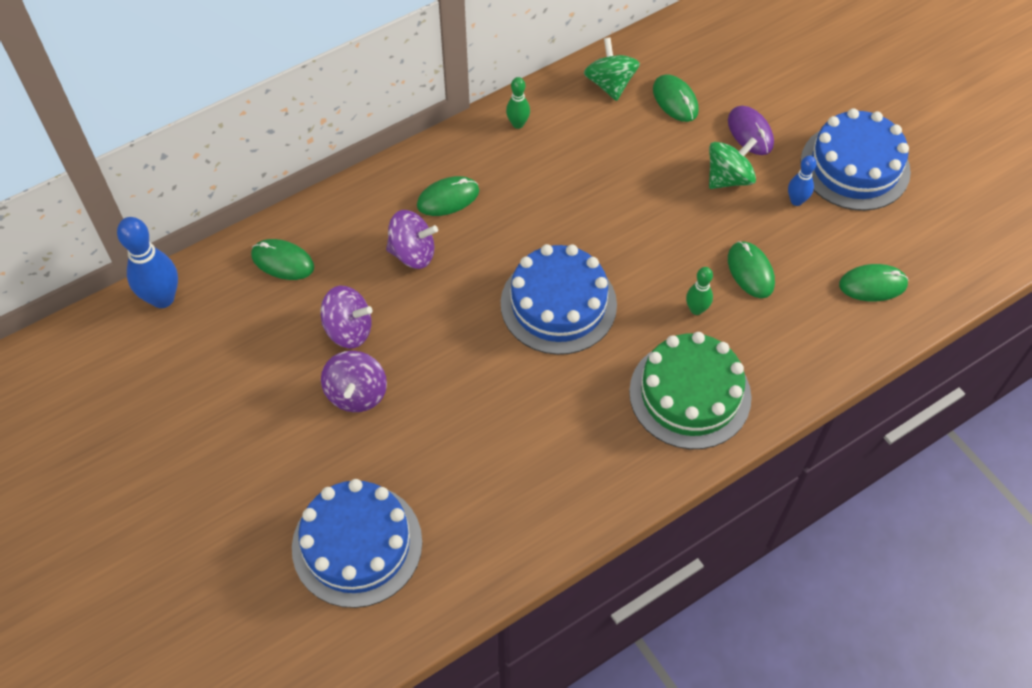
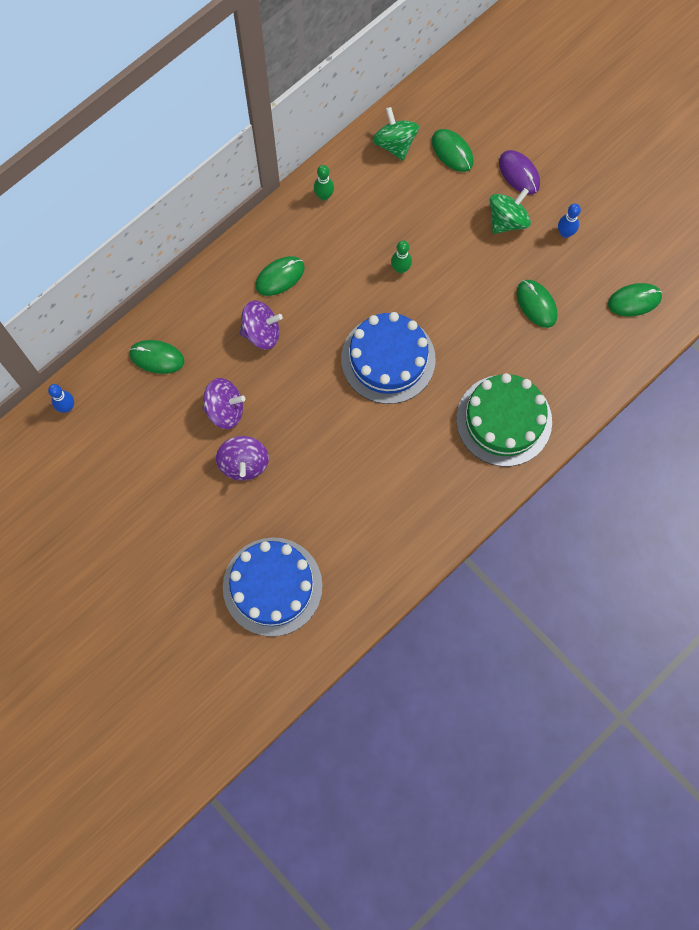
camera: 10 degrees left, 15 degrees up
blue bowling pin [117,217,178,308] -> blue bowling pin [48,384,74,413], size x0.55
green bowling pin [686,267,713,315] -> green bowling pin moved to [391,241,412,274]
blue cake [801,108,911,211] -> none

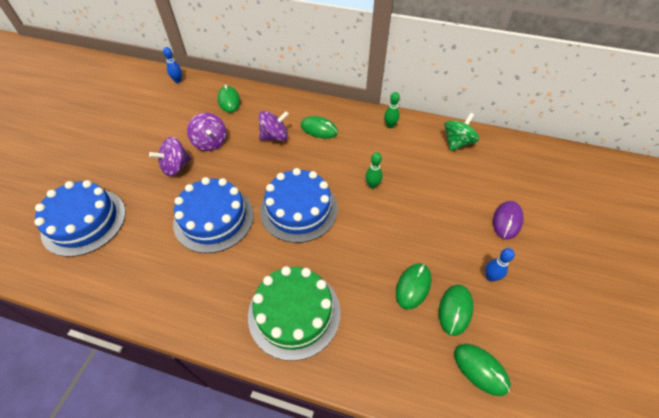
camera: 60 degrees right, 20 degrees down
purple spinning top [240,300,283,350] -> purple spinning top turned 75 degrees counterclockwise [259,111,289,141]
green mouse [432,129,474,172] -> green mouse moved to [439,284,474,336]
green spinning top [490,188,531,234] -> none
none -> blue cake [173,177,254,253]

